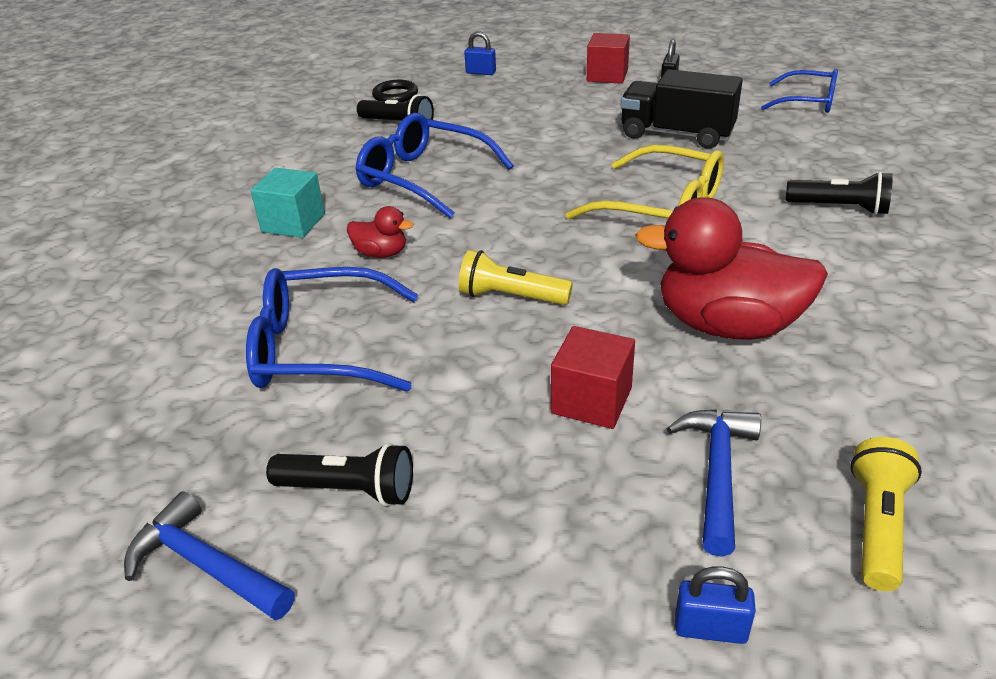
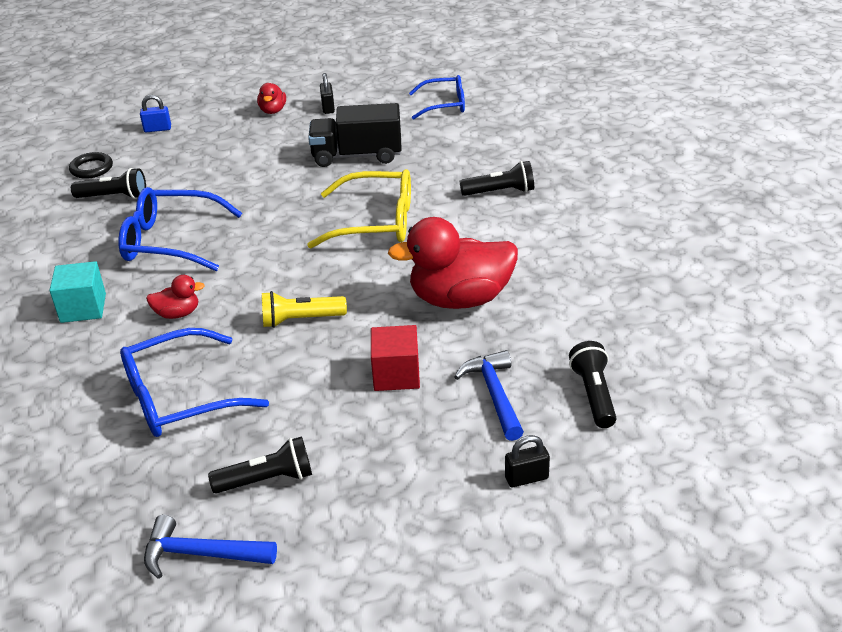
camera: 25 degrees left, 0 degrees up
red cube [587,33,630,84] -> red duck [257,83,286,114]
blue padlock [675,566,756,644] -> black padlock [505,435,550,487]
yellow flashlight [850,437,922,591] -> black flashlight [569,341,616,428]

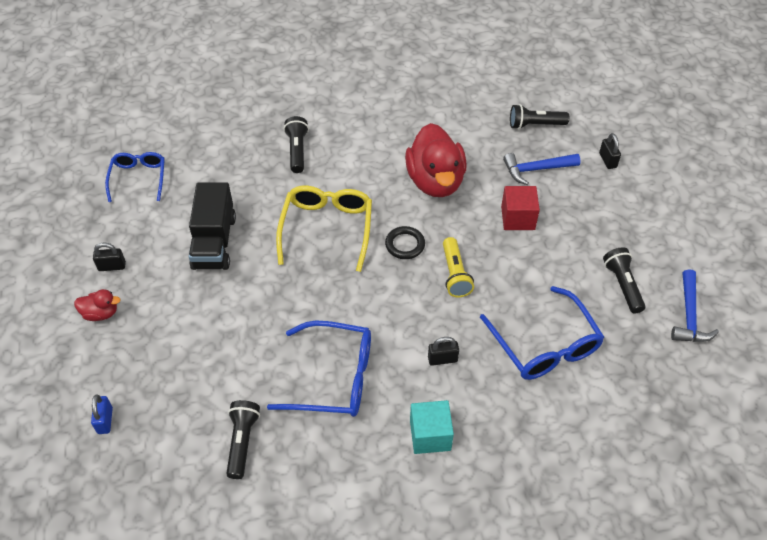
camera: 90 degrees left, 15 degrees up
black ring [69,152,113,179] -> black ring moved to [385,226,425,259]
blue glasses [118,187,242,271] -> blue glasses turned 90 degrees counterclockwise [267,321,371,417]
red duck [146,275,205,319] -> black padlock [428,337,459,366]

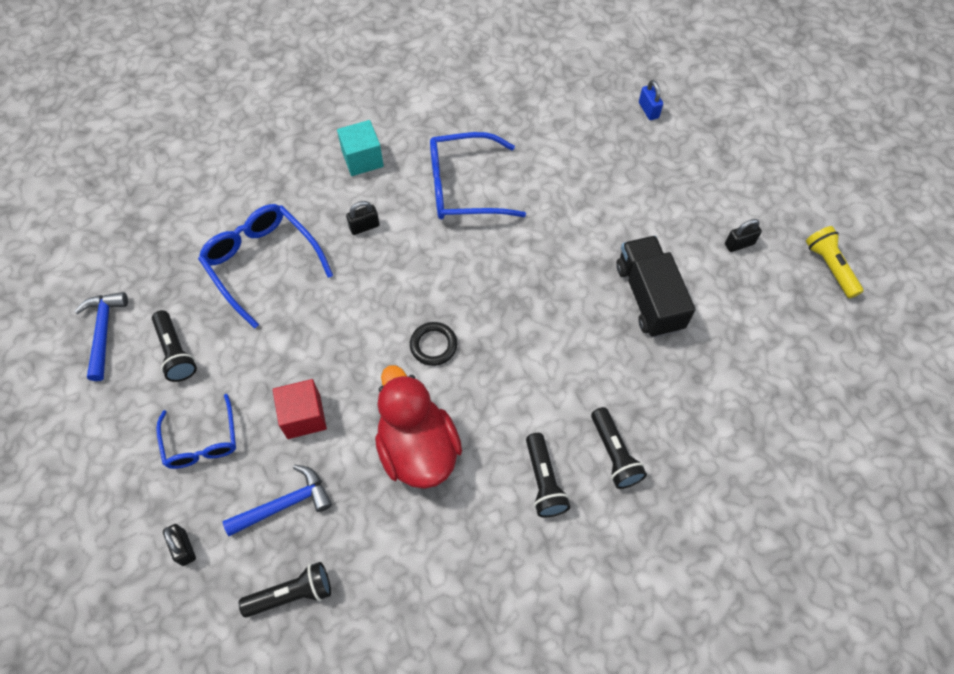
camera: 165 degrees right, 10 degrees up
red duck [74,289,121,321] -> none
blue glasses [105,152,165,202] -> blue glasses moved to [156,394,236,469]
black flashlight [226,400,260,479] -> black flashlight moved to [526,433,570,517]
yellow glasses [276,186,372,272] -> none
yellow flashlight [443,237,474,297] -> yellow flashlight moved to [806,226,863,299]

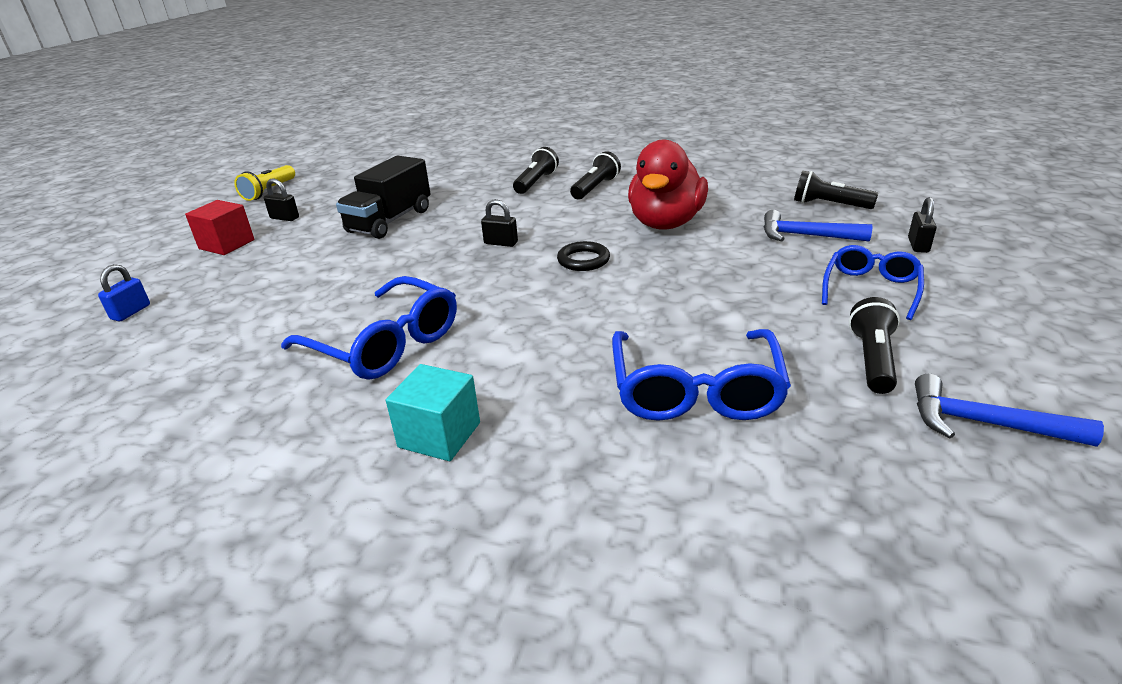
camera: 135 degrees left, 30 degrees down
blue hammer [74,292,128,381] -> blue hammer turned 75 degrees clockwise [915,374,1104,447]
red cube [273,379,327,439] -> red cube moved to [185,200,254,255]
black padlock [346,201,380,235] -> black padlock moved to [481,199,518,247]

